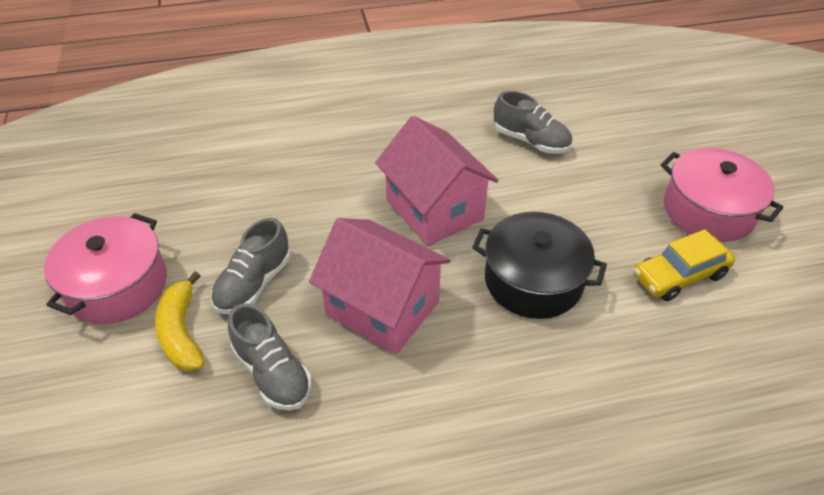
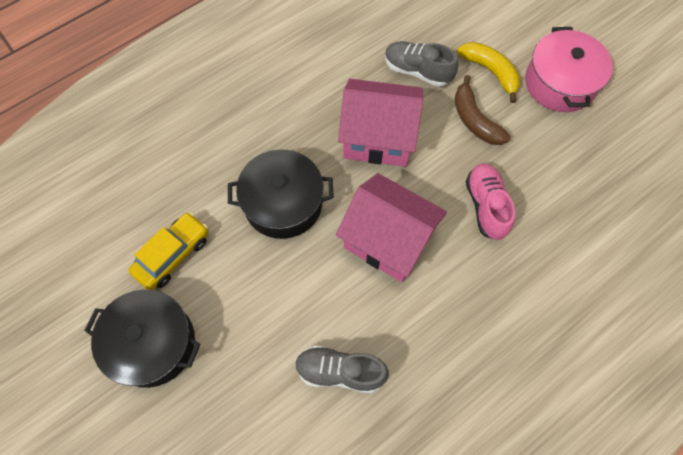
camera: 155 degrees right, 20 degrees up
grey shoe [211,218,290,314] -> brown banana [455,75,511,145]
pink pot [661,148,784,242] -> black pot [84,290,201,388]
none -> pink shoe [466,163,515,240]

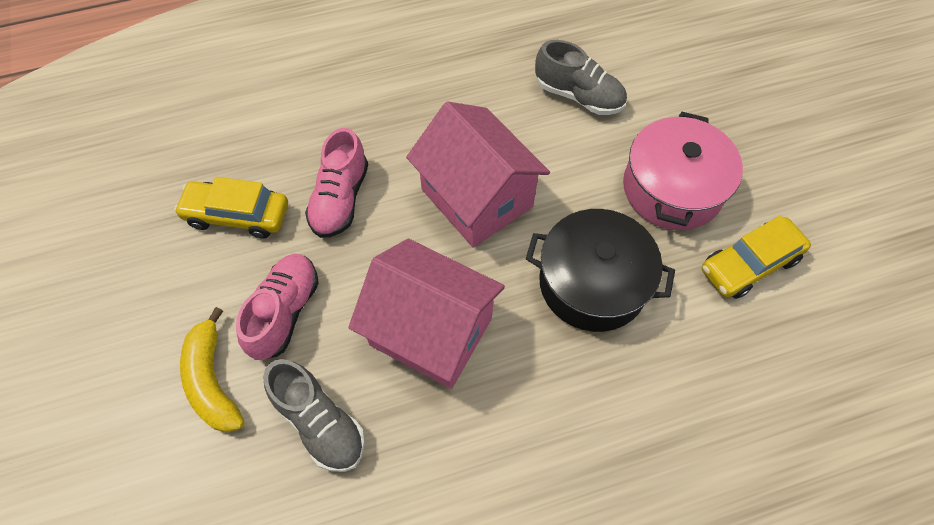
camera: 160 degrees left, 5 degrees down
black pot [84,290,201,388] -> none
brown banana [455,75,511,145] -> pink shoe [236,254,319,360]
pink pot [525,27,613,112] -> pink pot moved to [623,112,743,230]
none -> yellow car [174,177,288,239]

